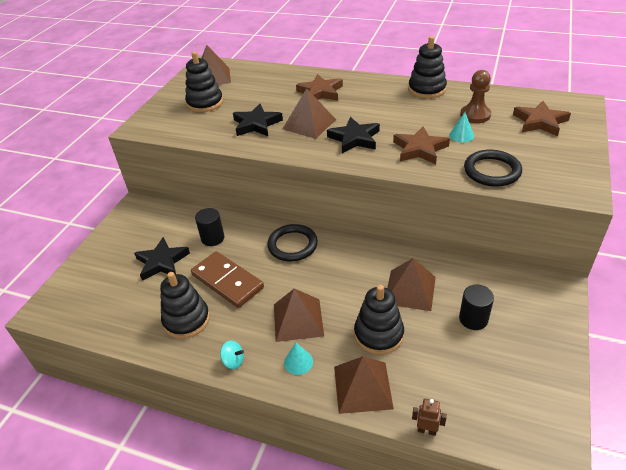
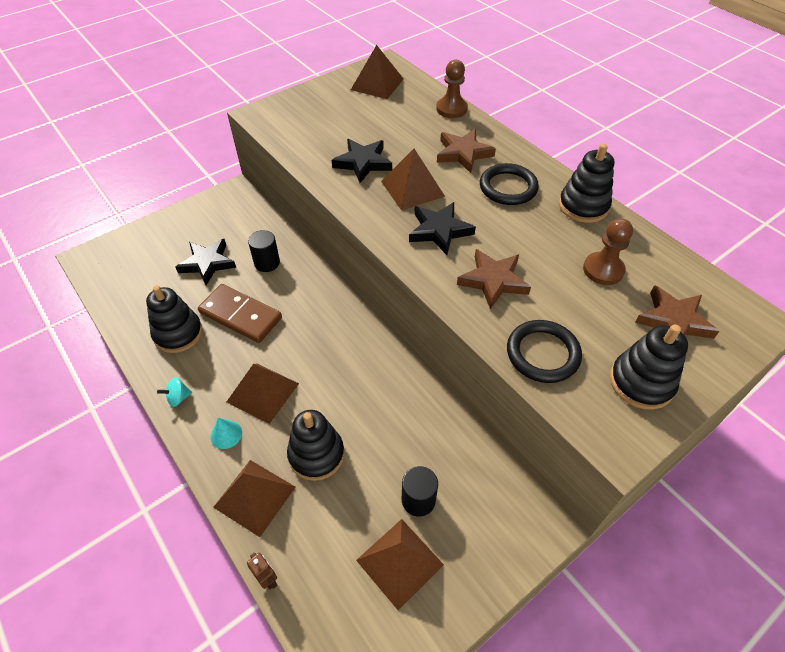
camera: 30 degrees right, 10 degrees up
black stacking toy [185,52,223,112] -> black stacking toy moved to [610,324,688,410]
brown domino [191,251,264,308] -> brown domino turned 45 degrees counterclockwise [198,284,282,343]
turquoise spinning top [220,341,244,369] -> turquoise spinning top turned 105 degrees clockwise [157,377,192,407]
black ring [267,224,318,261] -> black ring moved to [480,163,539,205]
brown pyramid [387,258,436,311] -> brown pyramid moved to [356,519,444,610]
turquoise cone [449,112,474,142] -> none
none -> brown pawn [436,60,468,118]

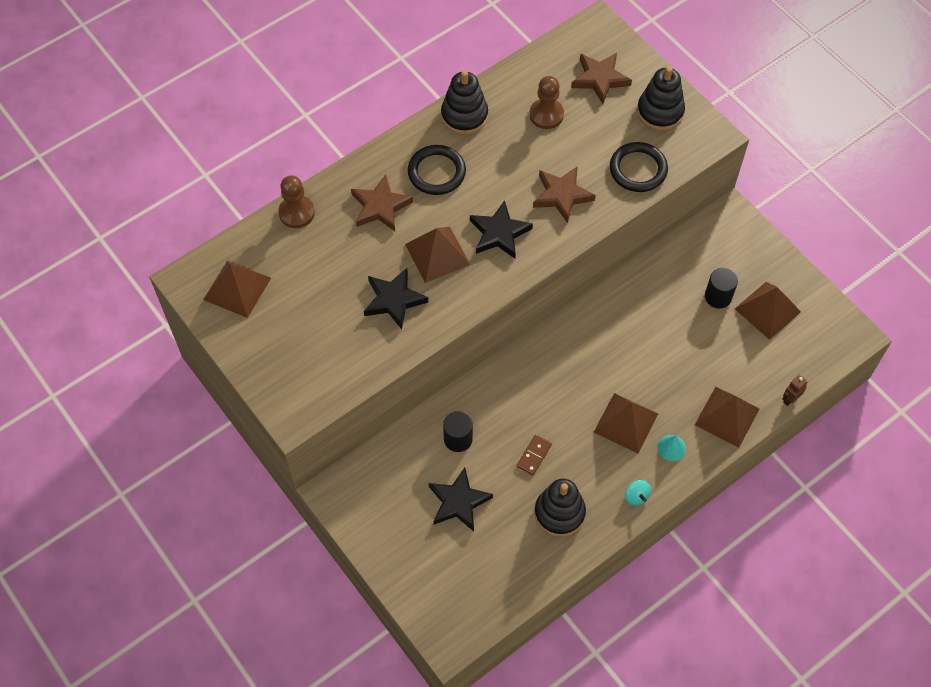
camera: 90 degrees left, 10 degrees up
brown domino [198,284,282,343] -> brown domino [517,435,552,475], size x0.48
black stacking toy [287,410,344,481] -> none

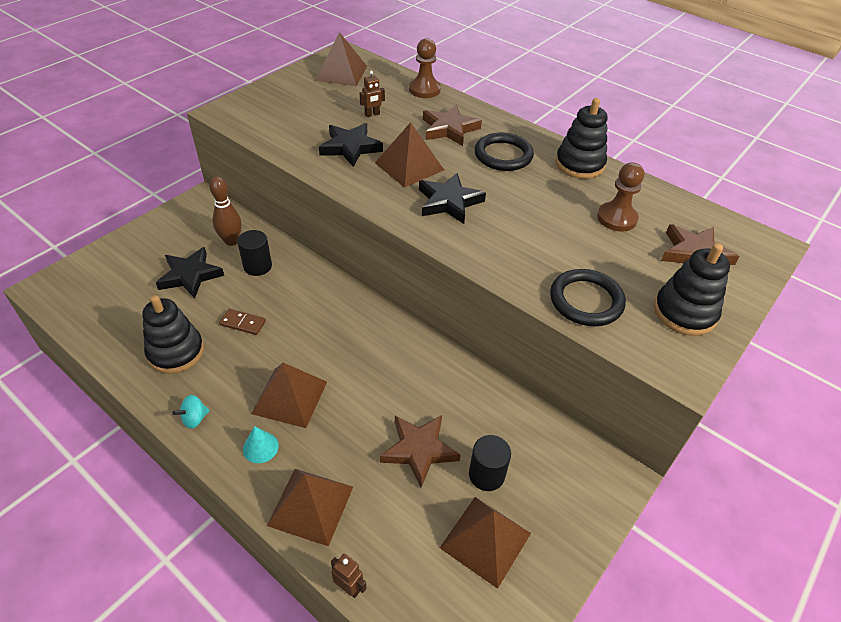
camera: 75 degrees right, 15 degrees down
brown star [533,166,596,223] -> brown star moved to [380,415,460,488]
none -> brown bowling pin [209,177,242,246]
none -> brown robot [360,71,385,117]

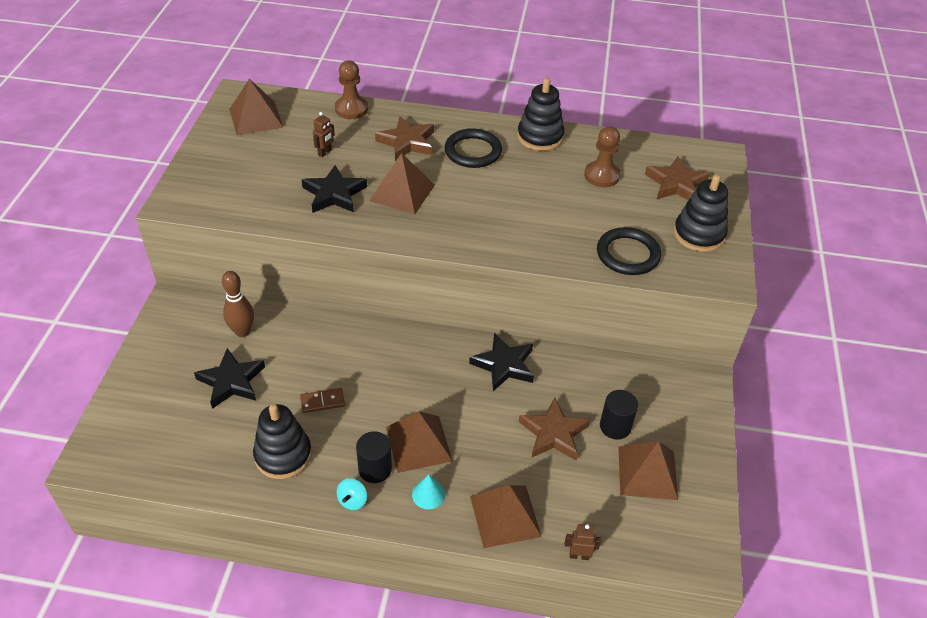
camera: 30 degrees left, 0 degrees up
black cylinder [237,230,272,276] -> black cylinder moved to [356,432,392,483]
black star [419,173,486,224] -> black star moved to [469,333,534,391]

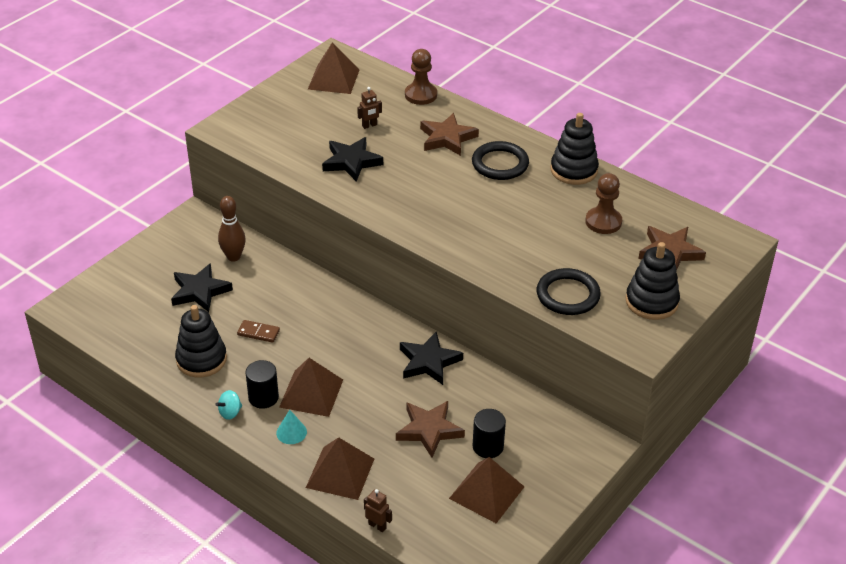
camera: 30 degrees right, 5 degrees down
brown pyramid [369,153,435,215] -> none

